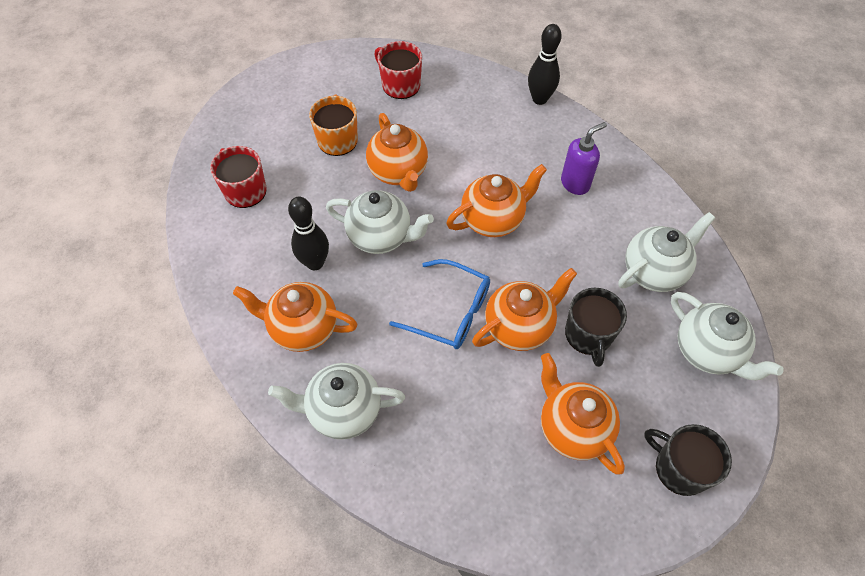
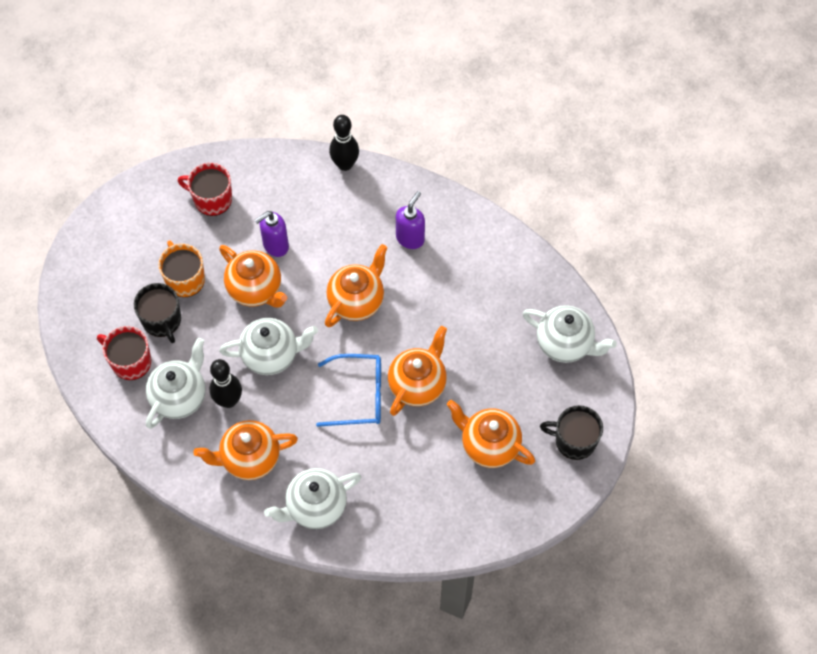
camera: 25 degrees left, 5 degrees up
black mug [565,288,627,367] -> black mug moved to [134,283,181,343]
white teapot [618,212,715,292] -> white teapot moved to [146,338,205,429]
none -> purple soap dispenser [255,211,289,257]

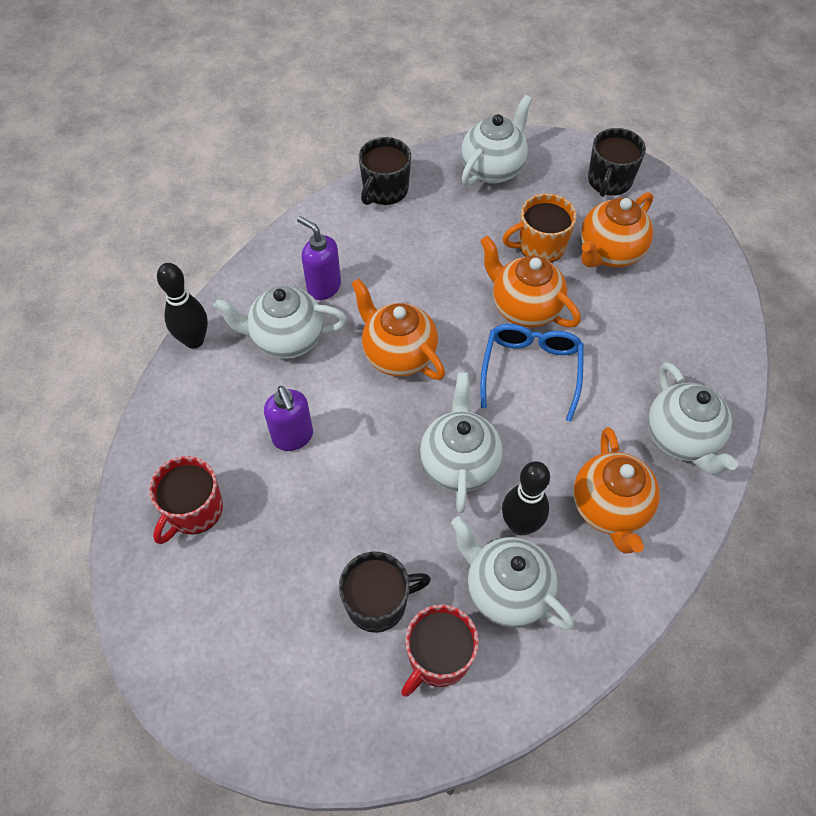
camera: 80 degrees left, 5 degrees down
orange mug [158,240,205,297] -> orange mug moved to [502,193,577,263]
orange teapot [219,245,287,308] -> none
none -> white teapot [213,286,347,359]
none -> black mug [359,137,411,205]

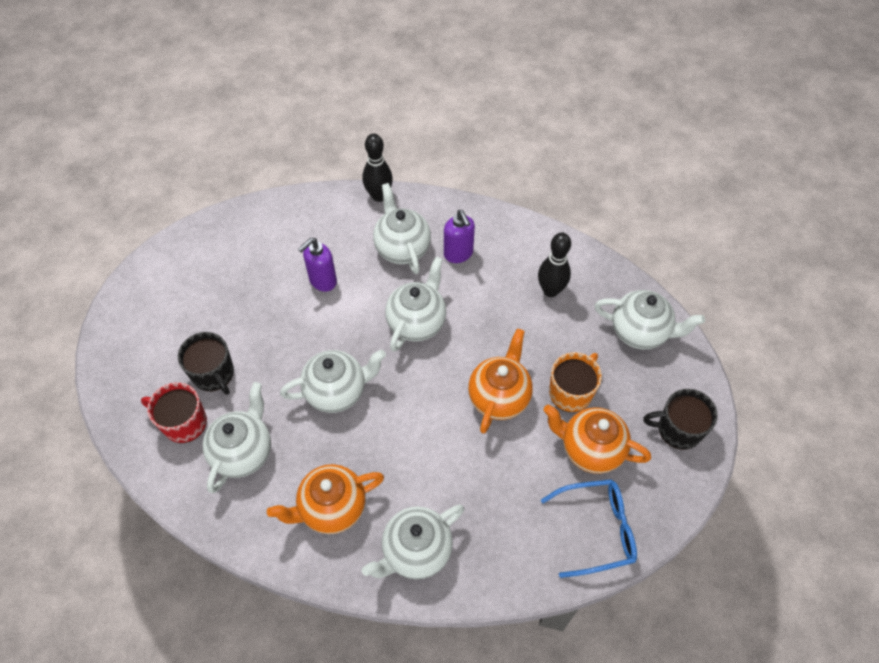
camera: 70 degrees right, 0 degrees up
red mug [149,456,223,544] -> none
purple soap dispenser [297,216,341,300] -> purple soap dispenser turned 135 degrees clockwise [444,210,475,263]
orange teapot [351,279,445,380] -> white teapot [385,257,446,351]
black mug [359,137,411,205] -> none
blue glasses [480,324,584,422] -> blue glasses moved to [541,479,637,578]
orange mug [502,193,577,263] -> orange mug turned 75 degrees clockwise [549,352,602,412]
black bowling pin [502,461,550,535] -> black bowling pin moved to [538,233,571,297]

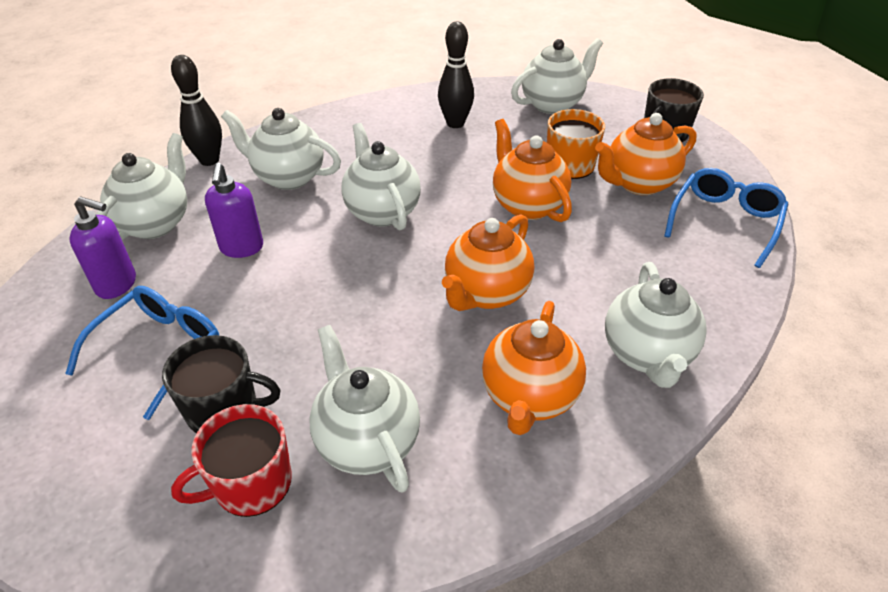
camera: 50 degrees left, 15 degrees down
white teapot [280,350,386,413] -> white teapot moved to [96,133,187,240]
purple soap dispenser [444,210,475,263] -> purple soap dispenser moved to [69,196,136,299]
none -> blue glasses [65,286,219,420]
none -> orange teapot [442,214,534,311]

